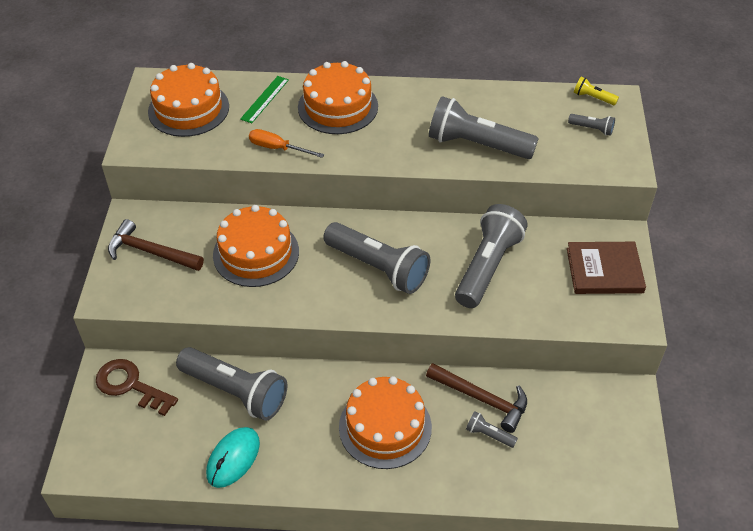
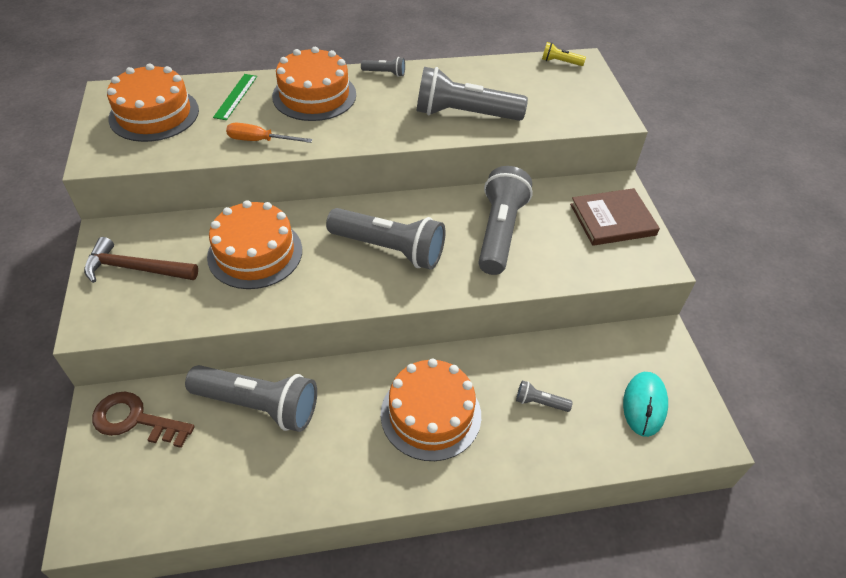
camera: 15 degrees left, 0 degrees up
turquoise mouse [206,427,260,488] -> turquoise mouse moved to [623,372,668,437]
brown hammer [426,363,527,433] -> none
grey flashlight [568,114,615,136] -> grey flashlight moved to [361,57,405,77]

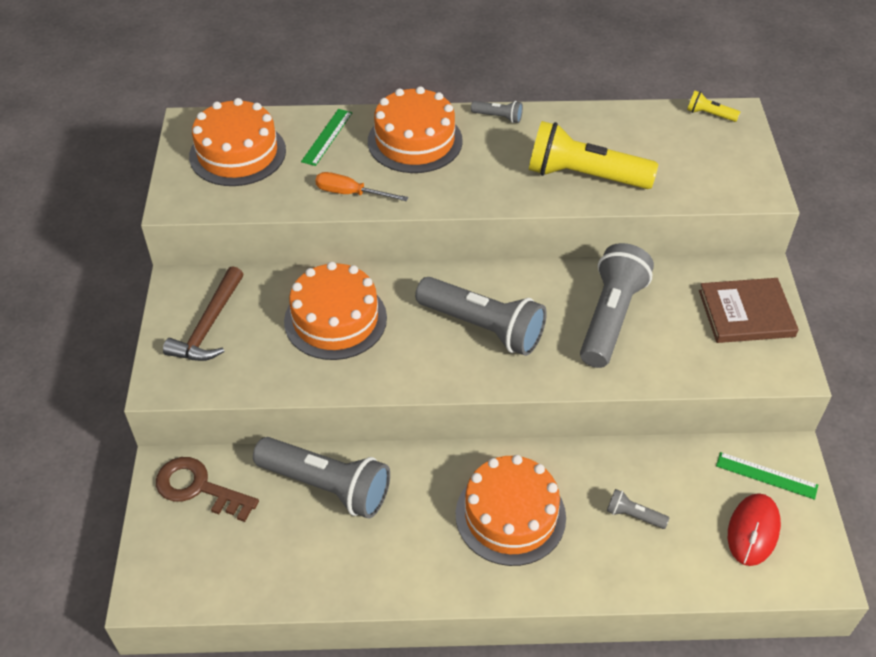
camera: 10 degrees right, 0 degrees up
brown hammer [84,237,198,283] -> brown hammer turned 90 degrees counterclockwise [163,266,243,361]
grey flashlight [417,67,528,121] -> yellow flashlight [529,121,658,189]
turquoise mouse [623,372,668,437] -> red mouse [728,493,781,566]
none -> green ruler [716,452,818,500]

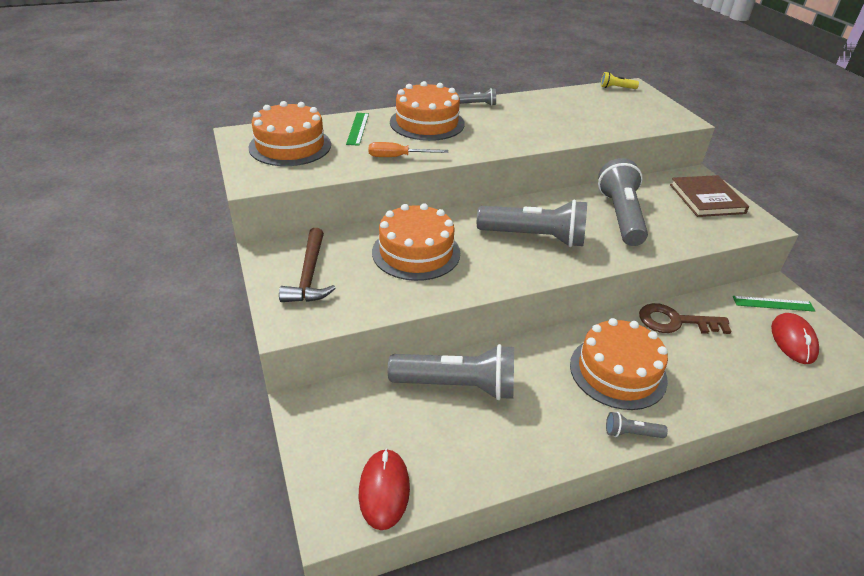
camera: 20 degrees left, 10 degrees down
brown key [156,457,259,522] -> brown key moved to [639,303,732,334]
yellow flashlight [529,121,658,189] -> none
grey flashlight [607,489,669,529] -> grey flashlight moved to [606,412,668,438]
brown book [699,278,799,343] -> brown book turned 75 degrees counterclockwise [670,175,749,217]
none -> red mouse [359,448,410,530]

